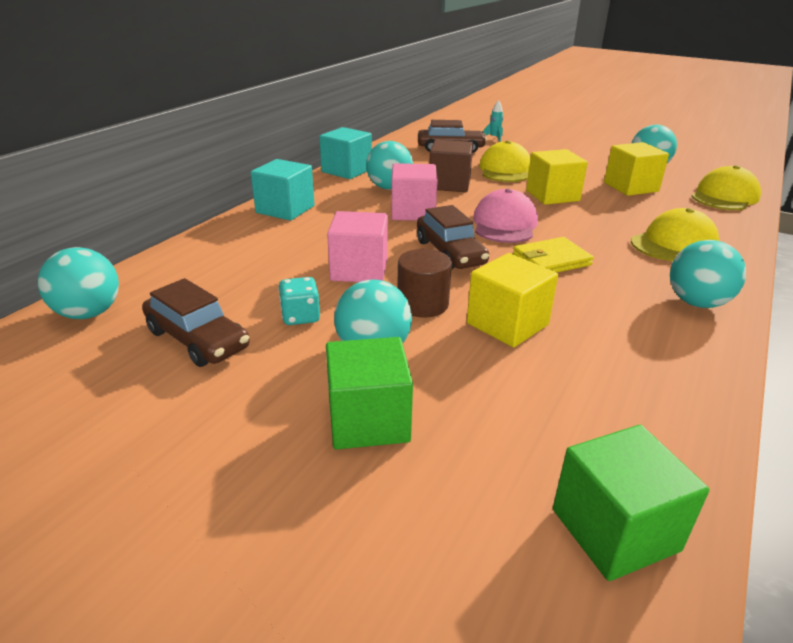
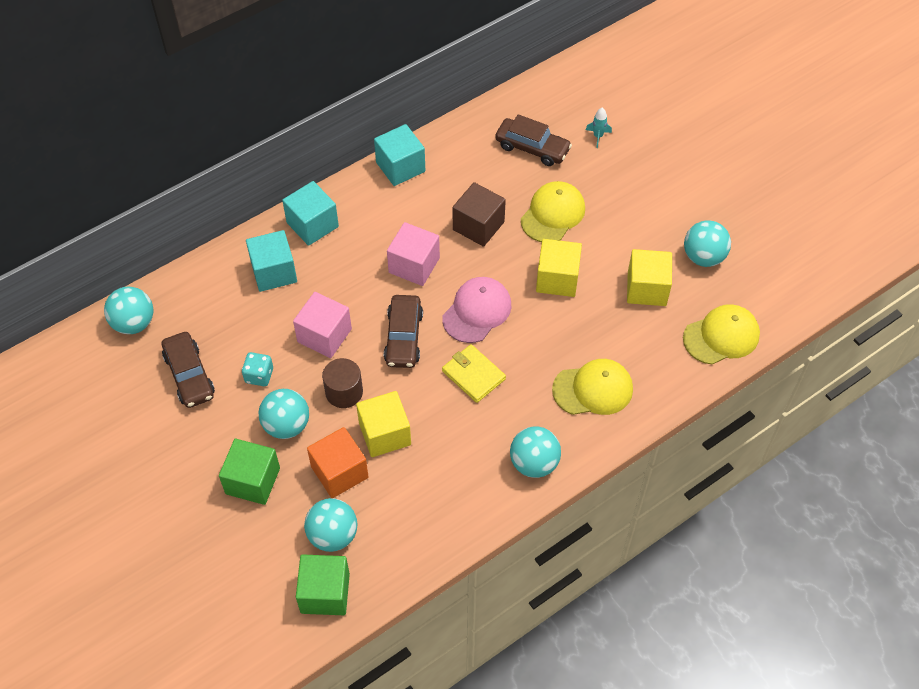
camera: 25 degrees right, 25 degrees up
turquoise ball [366,141,413,190] -> turquoise ball moved to [304,498,358,552]
yellow wallet [513,237,594,272] -> yellow wallet turned 45 degrees clockwise [442,344,506,403]
none -> turquoise cube [246,230,297,292]
none -> orange cube [307,427,369,498]

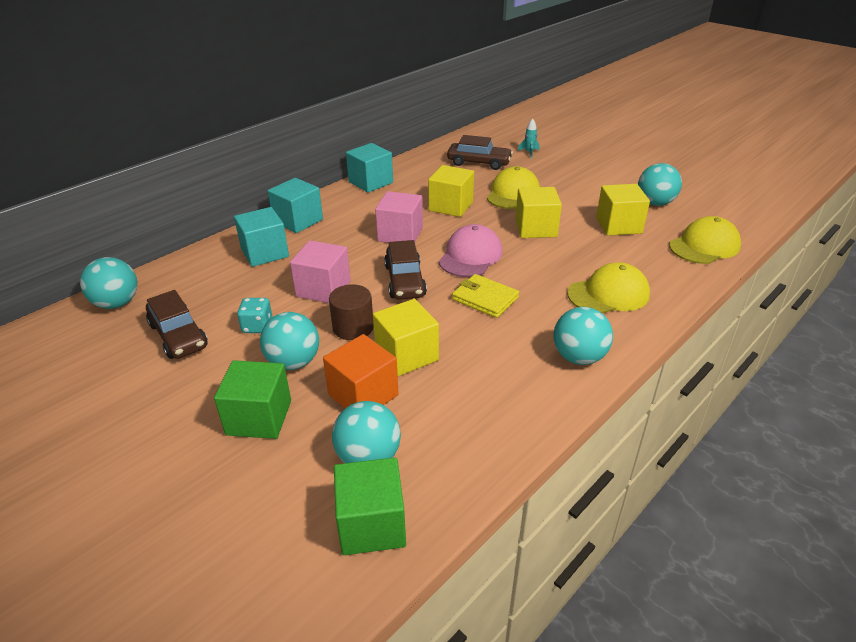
camera: 10 degrees left, 20 degrees down
brown cube [453,182,506,247] -> yellow cube [428,165,474,217]

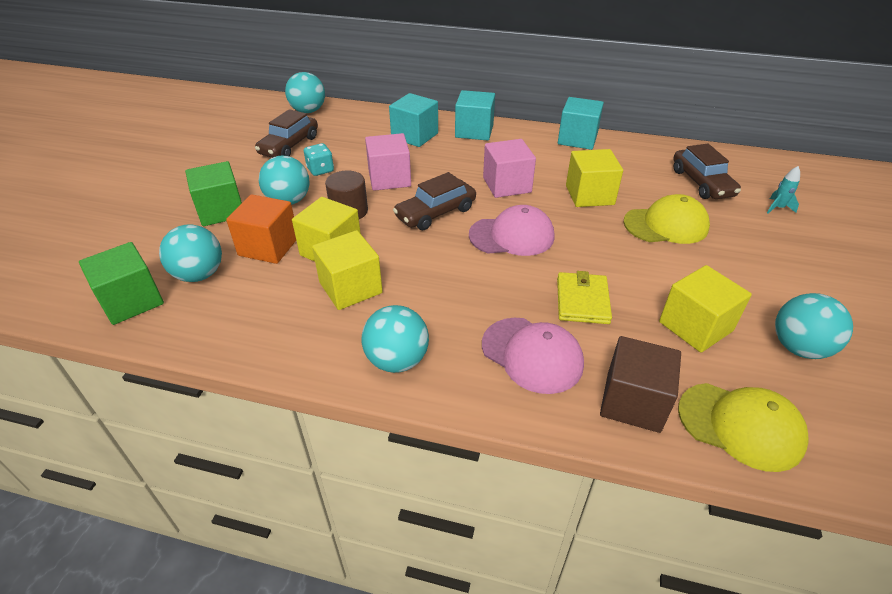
camera: 60 degrees right, 5 degrees up
yellow wallet [452,274,519,318] -> yellow wallet moved to [557,271,612,324]
yellow cube [515,187,562,238] -> yellow cube moved to [312,230,383,310]
yellow cap [567,262,650,313] -> pink cap [482,318,584,394]
none -> brown cube [600,336,681,433]

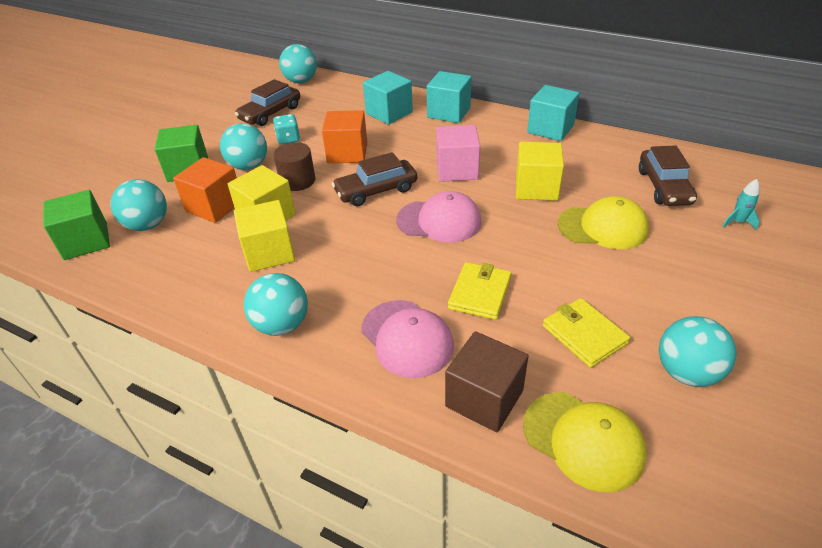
camera: 15 degrees right, 0 degrees up
pink cube [365,133,411,191] -> orange cube [322,110,367,163]
yellow cube [659,265,752,353] -> yellow wallet [543,298,630,368]

